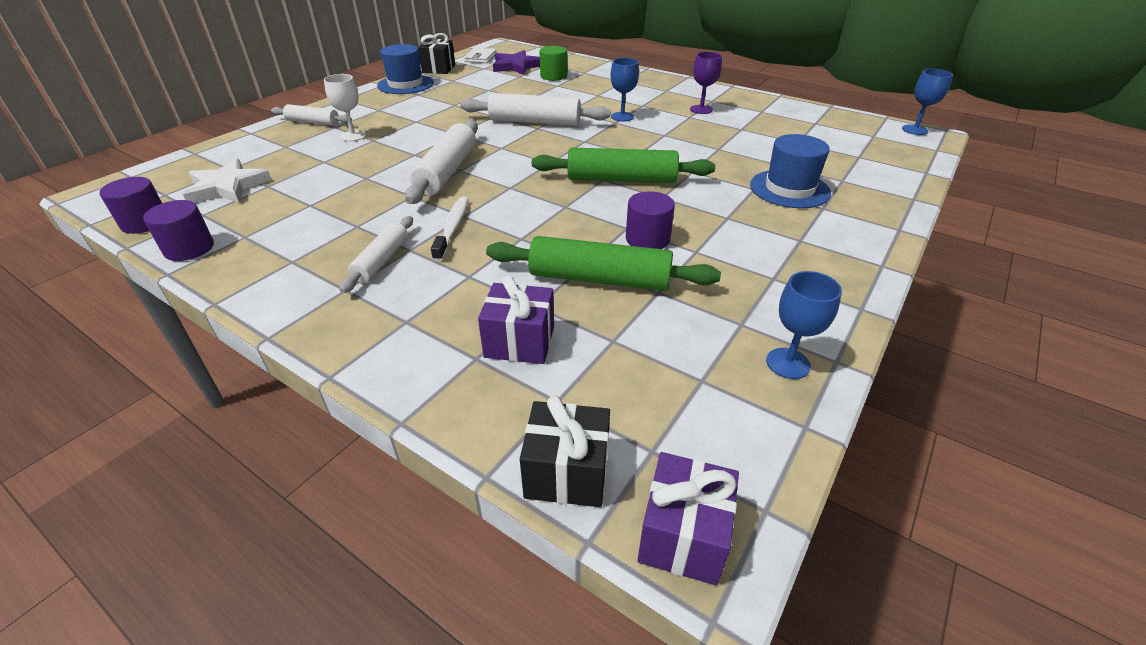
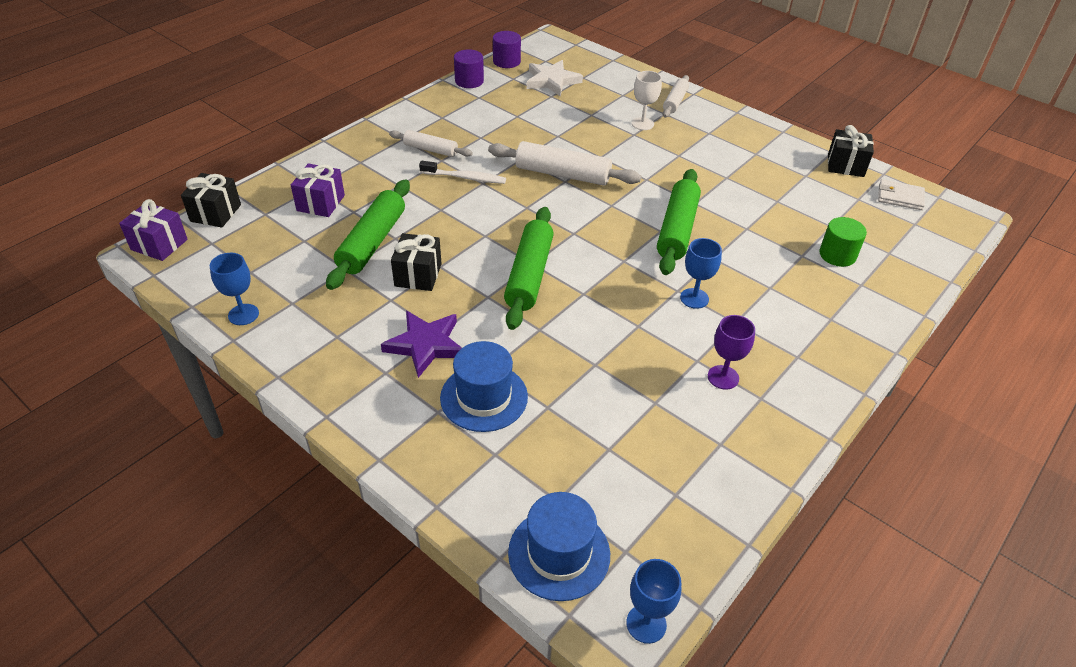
camera: 95 degrees right, 5 degrees up
blue hat [377,44,434,94] -> blue hat moved to [508,492,610,601]
white rolling pin [460,93,610,126] -> green rolling pin [657,169,701,275]
purple star [493,50,540,75] -> purple star moved to [381,311,462,378]
purple cylinder [626,191,675,249] -> black gift [391,233,442,291]

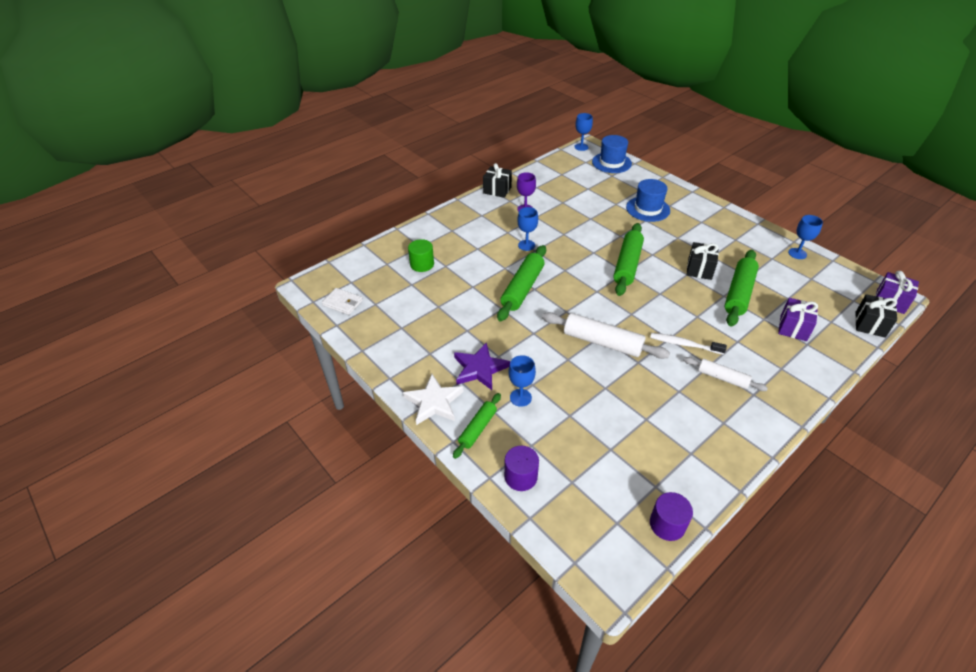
camera: 170 degrees left, 0 degrees up
purple star [381,311,462,378] -> purple star moved to [454,342,510,390]
purple cylinder [454,49,484,88] -> purple cylinder moved to [504,446,539,491]
white star [527,60,583,96] -> white star moved to [403,374,463,425]
white goblet [632,71,662,130] -> blue goblet [509,355,536,407]
white rolling pin [663,75,689,117] -> green rolling pin [453,393,501,459]
black gift [828,125,874,177] -> black gift moved to [483,163,512,198]

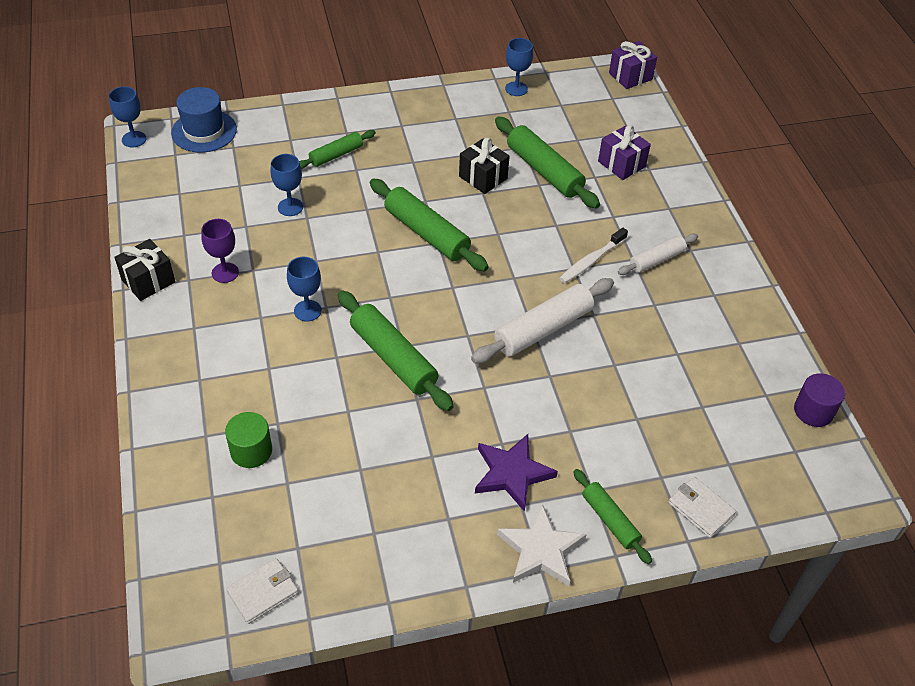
camera: 65 degrees left, 5 degrees up
purple cylinder [504,446,539,491] -> white wallet [668,477,736,538]
blue goblet [509,355,536,407] -> blue goblet moved to [270,154,303,216]
blue hat [626,179,670,222] -> green rolling pin [299,130,376,169]
black gift [855,294,897,338] -> none

